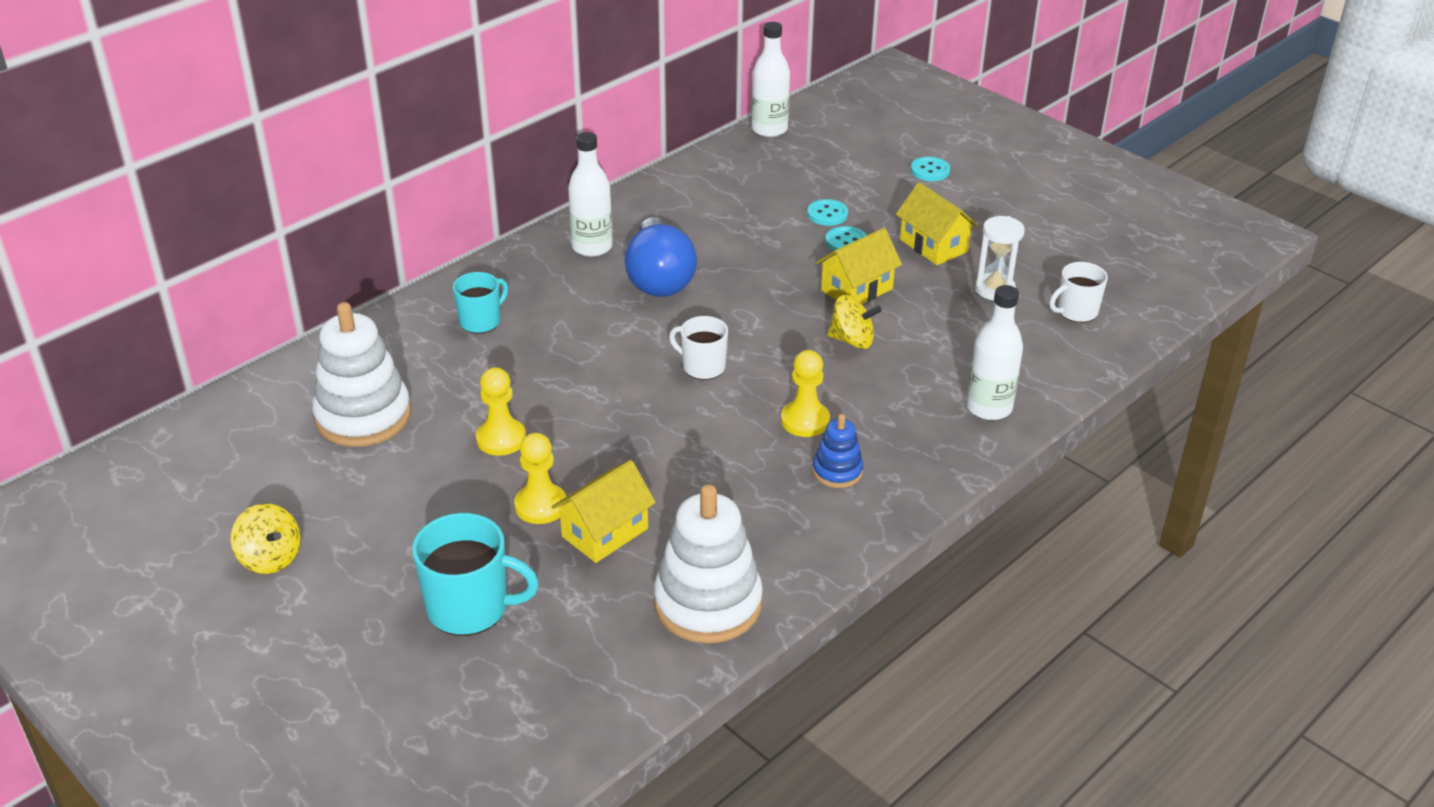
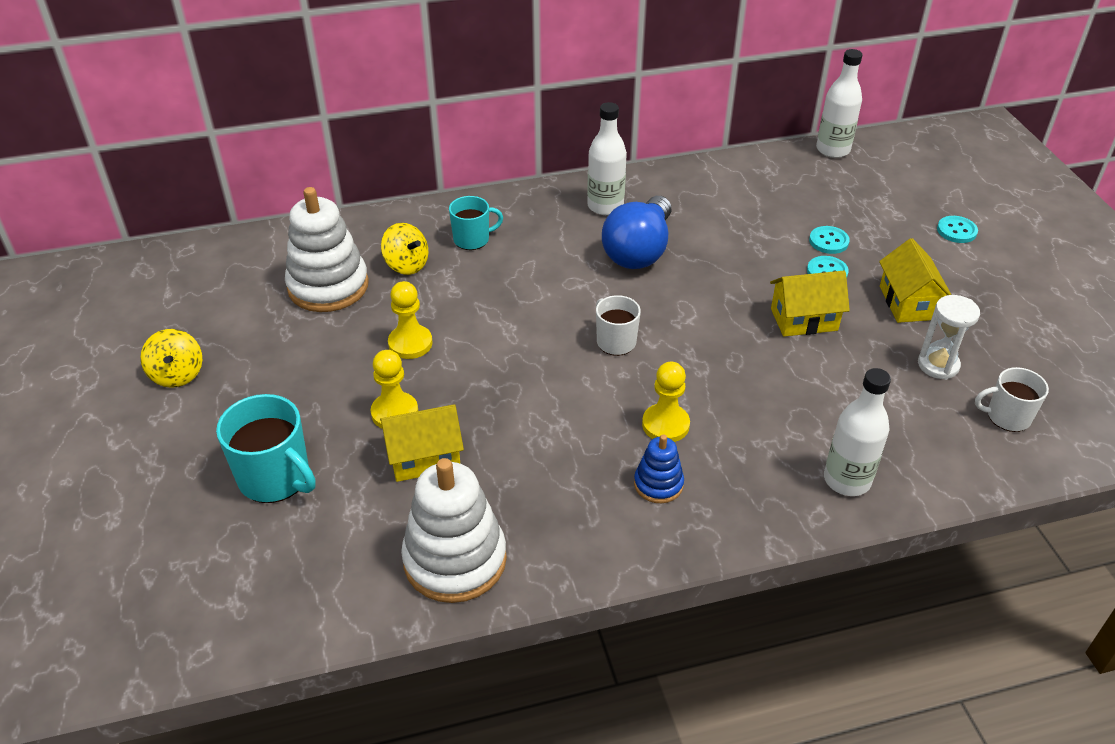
camera: 30 degrees right, 5 degrees up
yellow spinning top [827,295,882,349] -> yellow spinning top moved to [381,223,428,275]

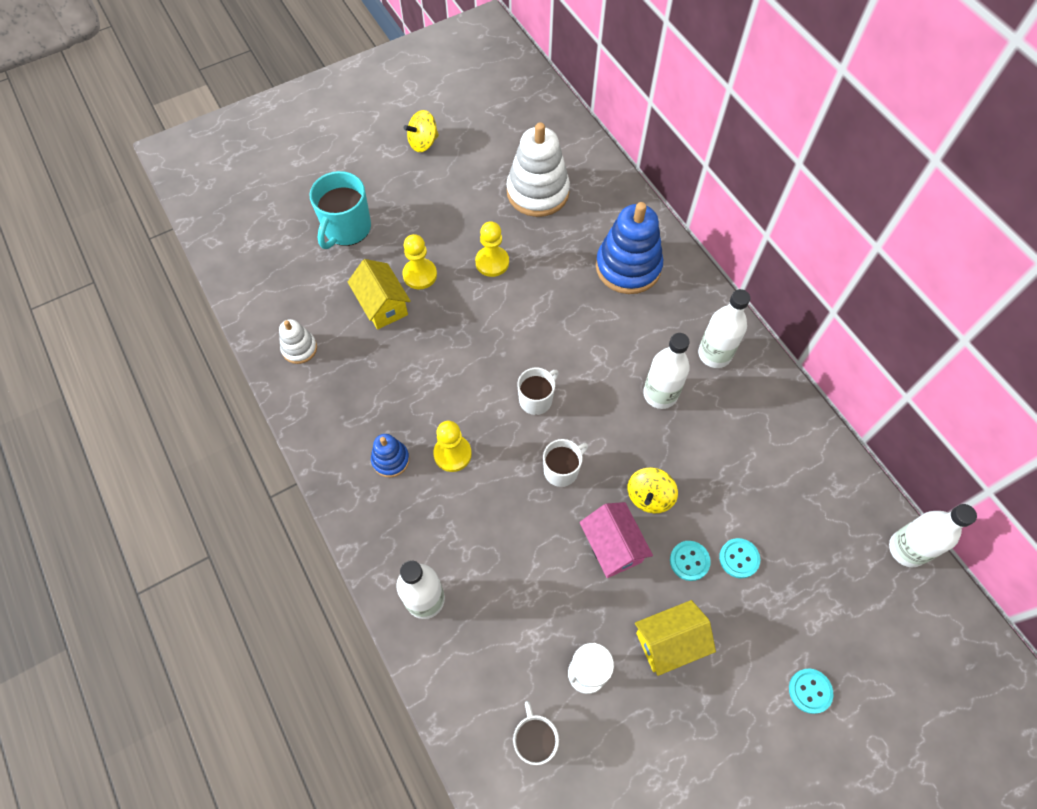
camera: 75 degrees right, 20 degrees up
yellow spinning top [381,223,428,275] -> yellow spinning top moved to [627,467,678,513]
white stacking toy [401,458,507,603] -> white stacking toy [279,319,317,364], size x0.51
turquoise mug [449,196,503,250] -> blue stacking toy [596,202,663,294]
blue light bulb [602,196,671,269] -> white bottle [643,333,690,409]
yellow house [770,271,850,337] -> pink house [580,502,653,578]
none -> white mug [543,439,588,487]

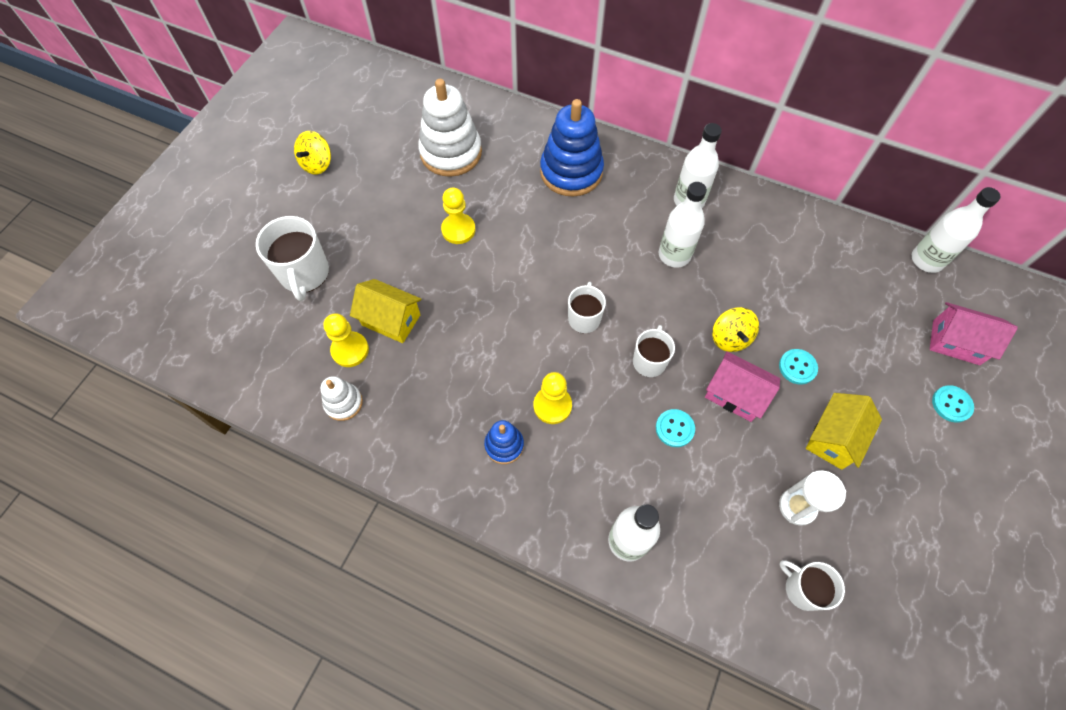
camera: 35 degrees left, 0 degrees up
turquoise mug [310,171,371,249] -> white mug [256,216,329,301]
yellow pawn [403,234,437,289] -> yellow pawn moved to [323,313,369,367]
turquoise button [719,538,760,579] -> turquoise button moved to [656,409,695,447]
none -> pink house [930,302,1018,365]

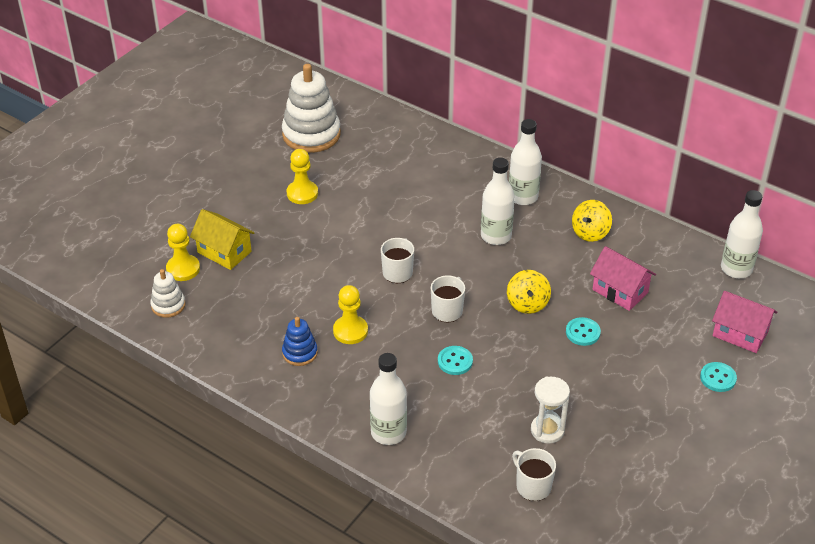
camera: 10 degrees right, 20 degrees down
white mug [256,216,329,301] -> none
yellow spinning top [294,131,331,174] -> yellow spinning top moved to [572,200,612,242]
blue stacking toy [540,99,604,197] -> none
pink house [705,351,780,422] -> pink house moved to [590,246,656,311]
yellow house [806,393,882,470] -> none

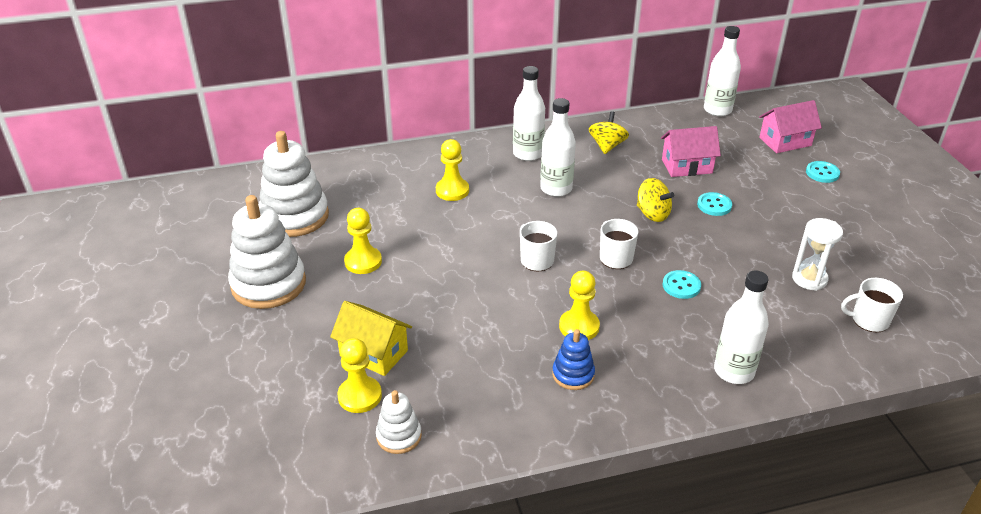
camera: 50 degrees left, 5 degrees down
yellow house [190,209,255,270] -> yellow house turned 45 degrees clockwise [330,301,412,376]
yellow spinning top [572,200,612,242] -> yellow spinning top turned 150 degrees counterclockwise [589,111,629,154]
none -> white stacking toy [228,195,306,309]
none -> yellow pawn [436,139,469,201]

